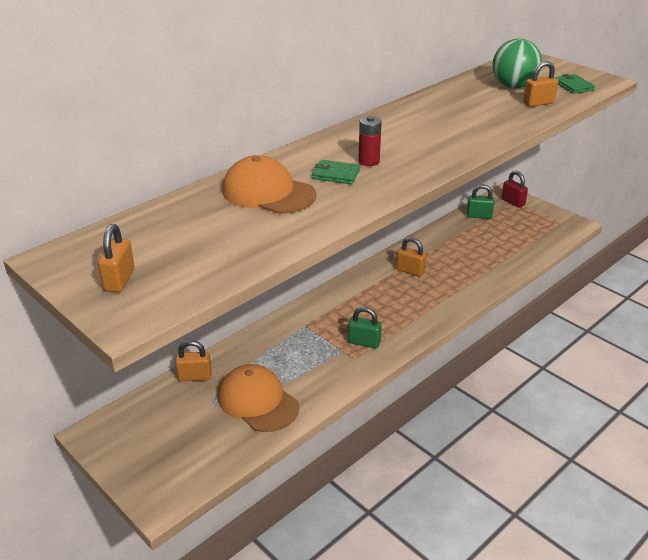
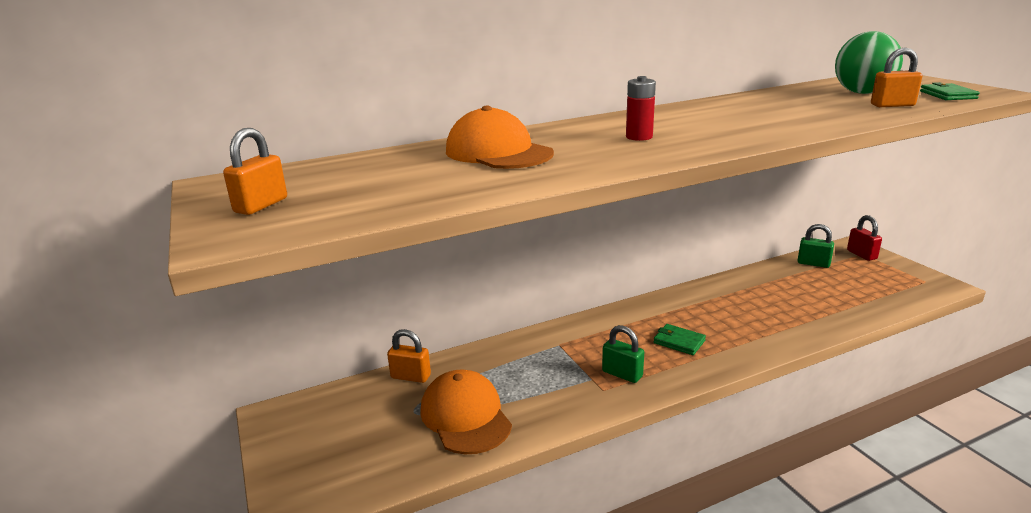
camera: 20 degrees right, 10 degrees down
green wallet [312,160,360,184] -> green wallet moved to [654,324,706,355]
orange padlock [396,237,427,277] -> none

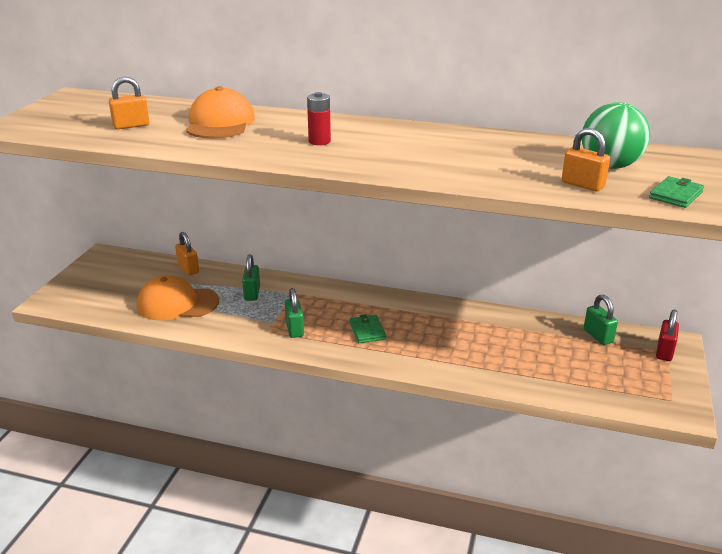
camera: 40 degrees right, 5 degrees up
orange padlock [223,128,287,215] -> orange padlock moved to [109,77,149,129]
orange cap [420,370,512,454] -> orange cap turned 105 degrees counterclockwise [137,275,219,320]
none -> green padlock [242,254,260,301]

